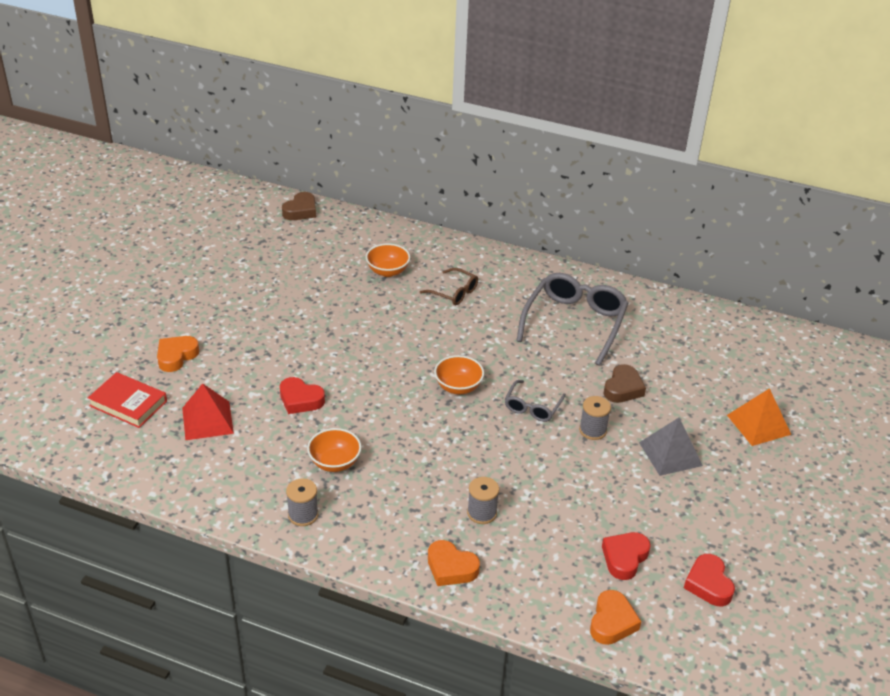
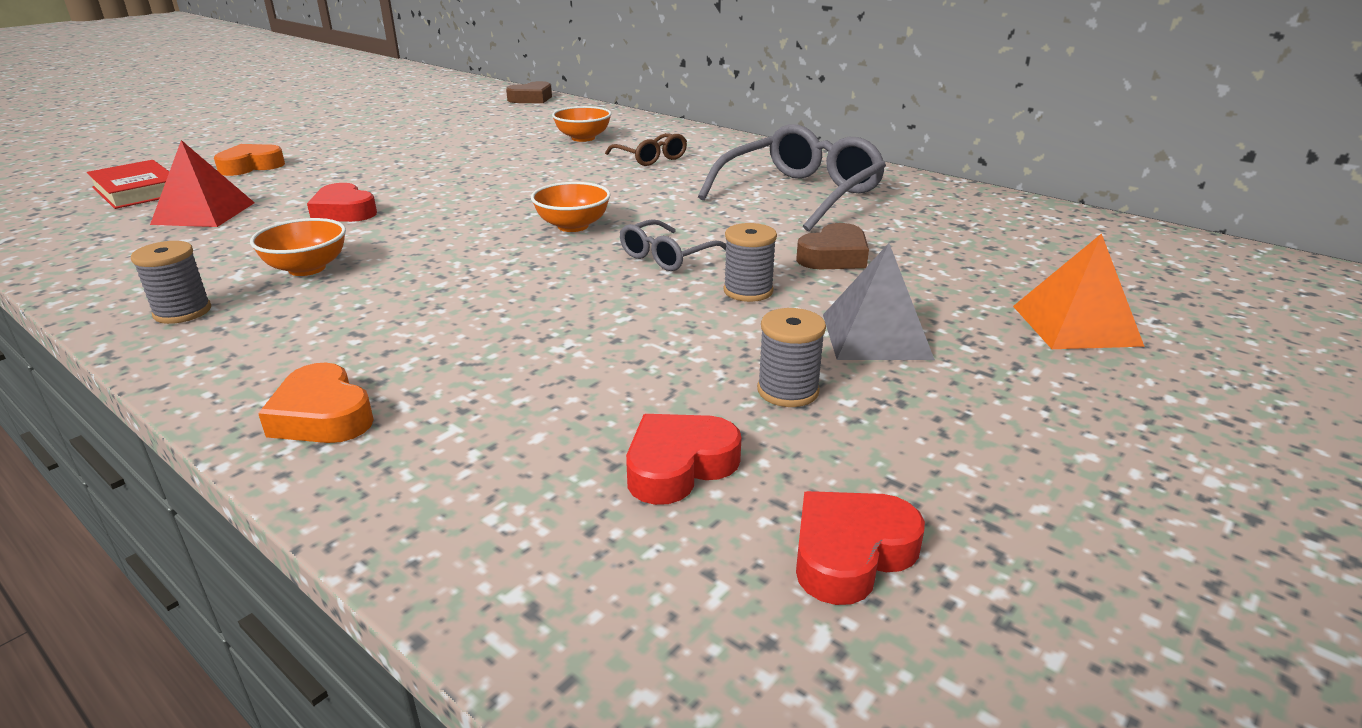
camera: 20 degrees right, 10 degrees down
grey spool [467,477,499,524] -> grey spool moved to [757,308,826,407]
orange heart [590,590,641,645] -> none
red heart [684,554,735,606] -> red heart turned 45 degrees clockwise [796,491,925,605]

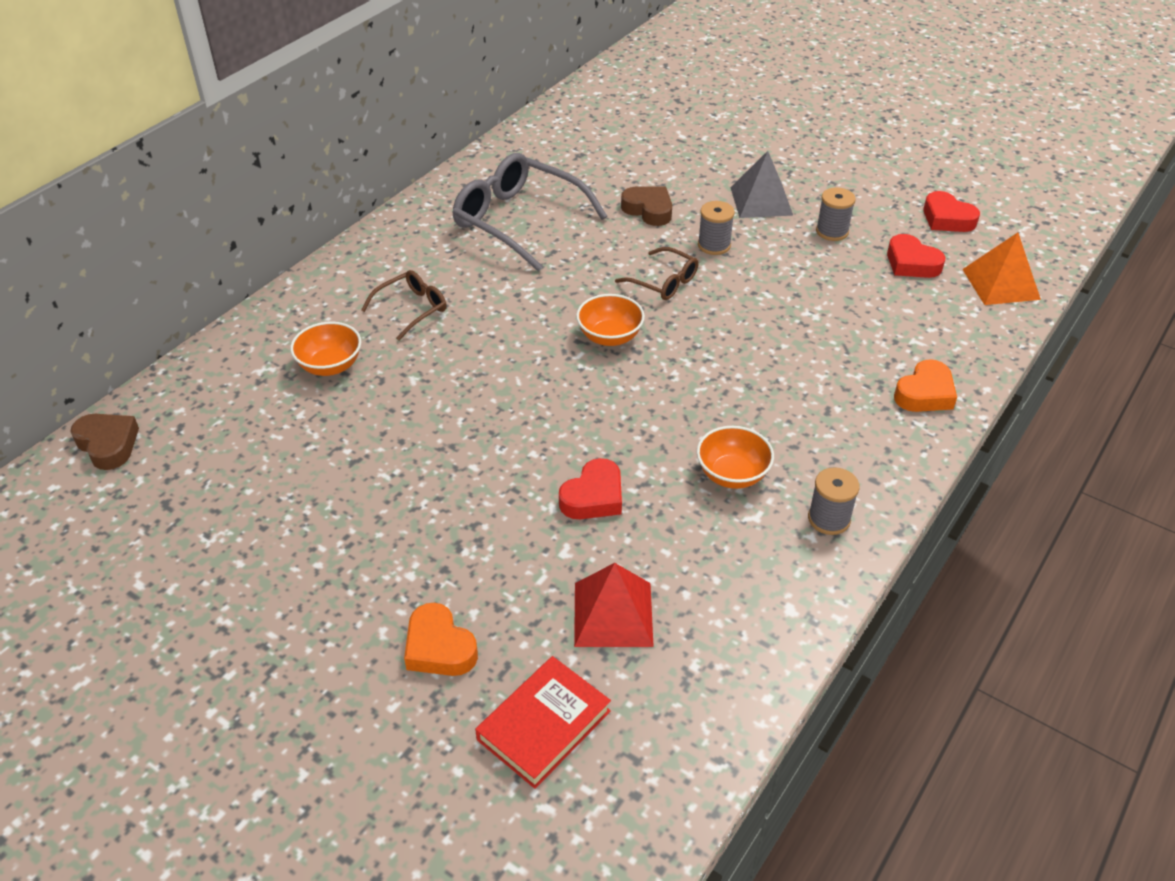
camera: 95 degrees left, 15 degrees up
grey glasses [620,219,726,271] -> brown glasses [615,247,699,300]
orange pyramid [1013,233,1145,349] -> orange pyramid moved to [962,233,1041,305]

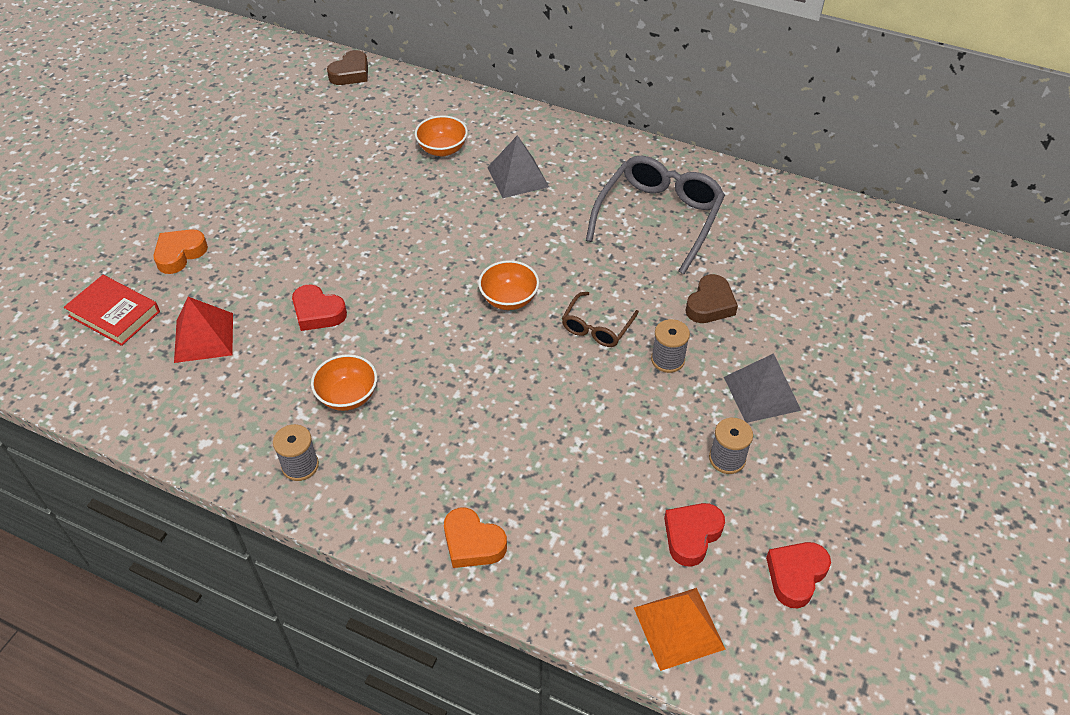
camera: 80 degrees right, 5 degrees up
brown glasses [361,270,447,341] -> grey pyramid [487,135,549,198]

